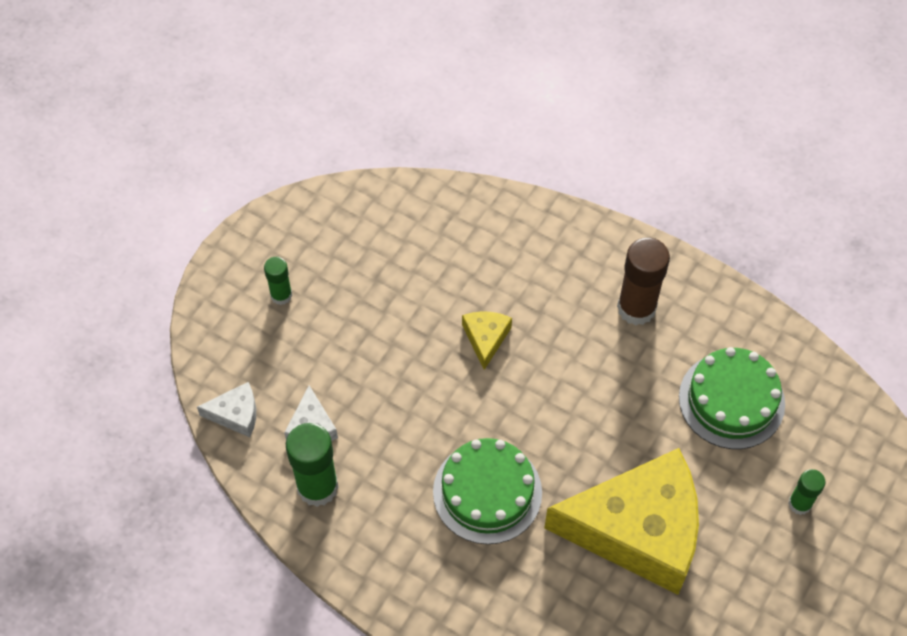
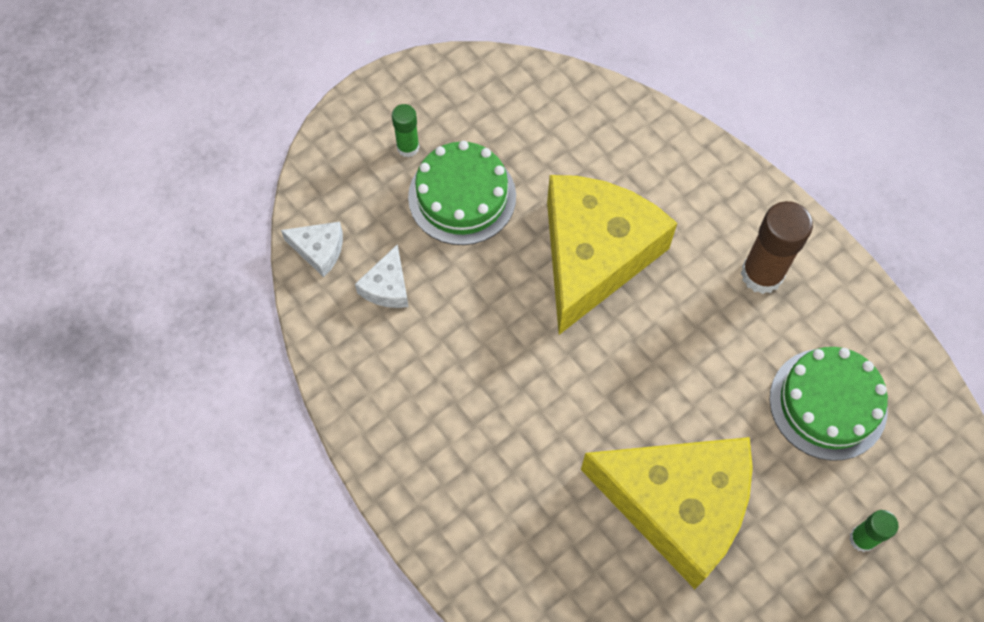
camera: 20 degrees right, 5 degrees up
green glue stick [286,423,339,507] -> none
green cake [433,438,542,544] -> green cake moved to [408,141,516,245]
yellow cheese [462,311,512,370] -> yellow cheese [547,175,677,335], size x2.49

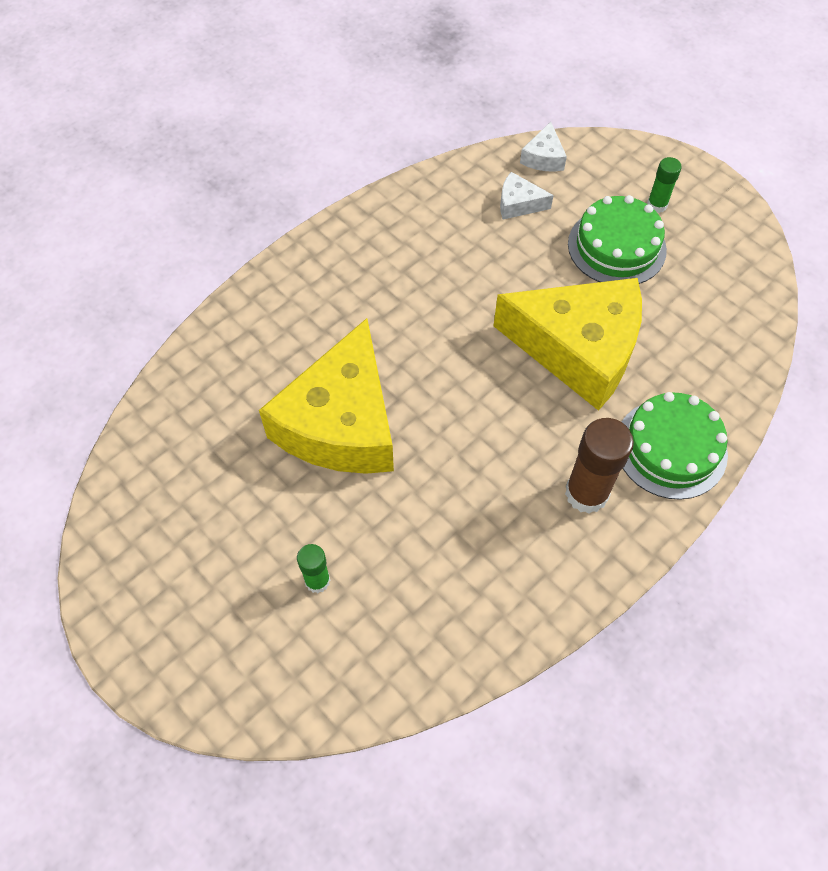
camera: 85 degrees right, 5 degrees down
green cake [769,347,888,461] -> green cake moved to [622,392,728,500]

